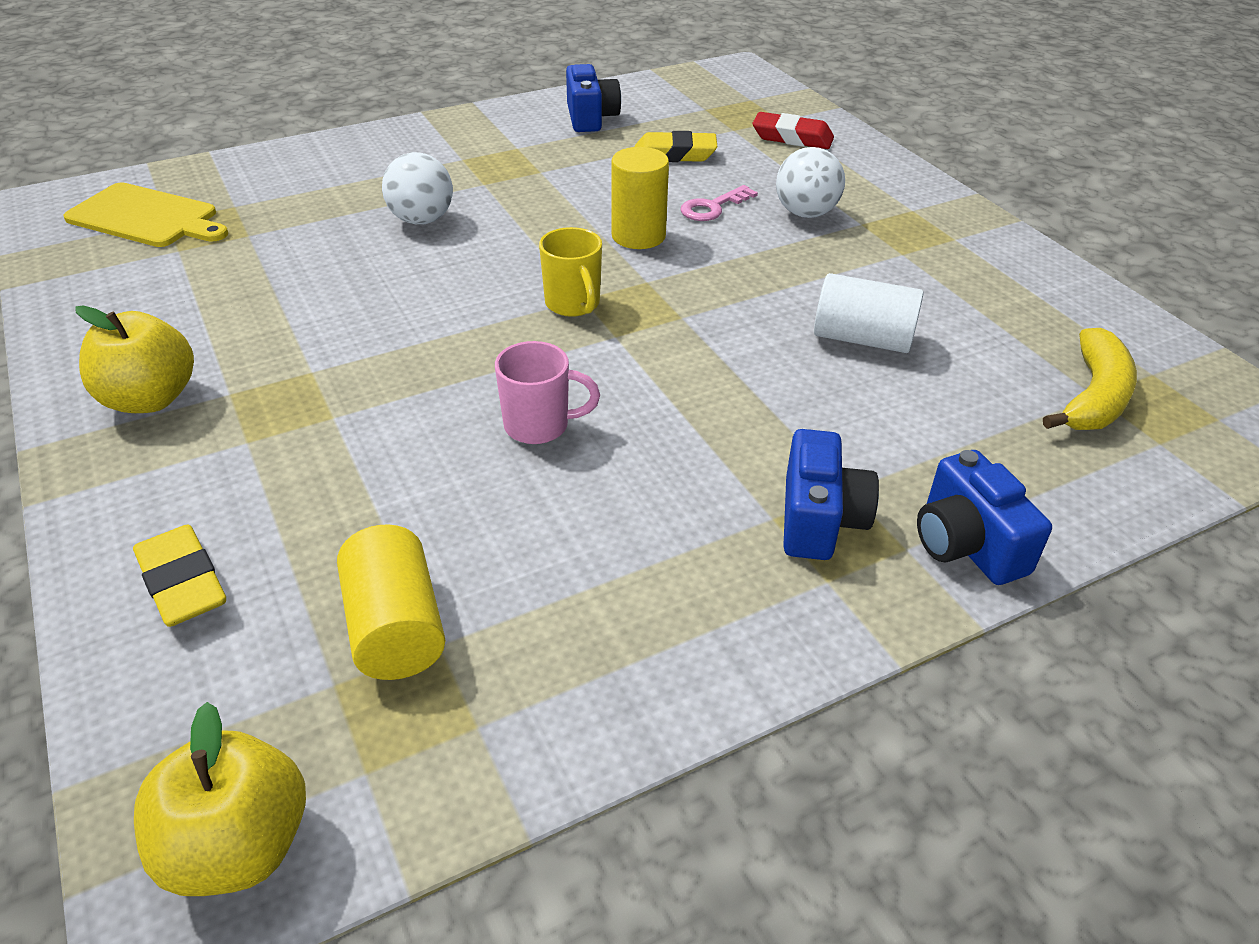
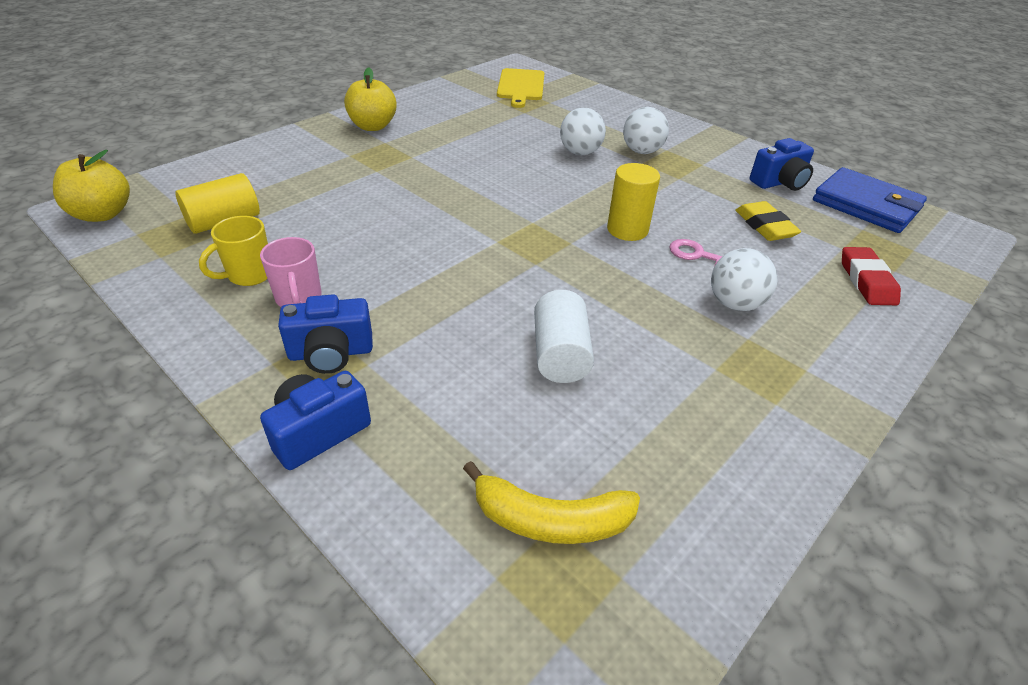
camera: 70 degrees right, 0 degrees up
yellow eraser [133,524,226,627] -> none
pink mug [495,341,600,444] -> pink mug moved to [260,237,321,307]
yellow mug [539,227,602,317] -> yellow mug moved to [199,216,268,286]
none -> white ball [623,107,669,154]
none -> blue wallet [813,167,927,233]

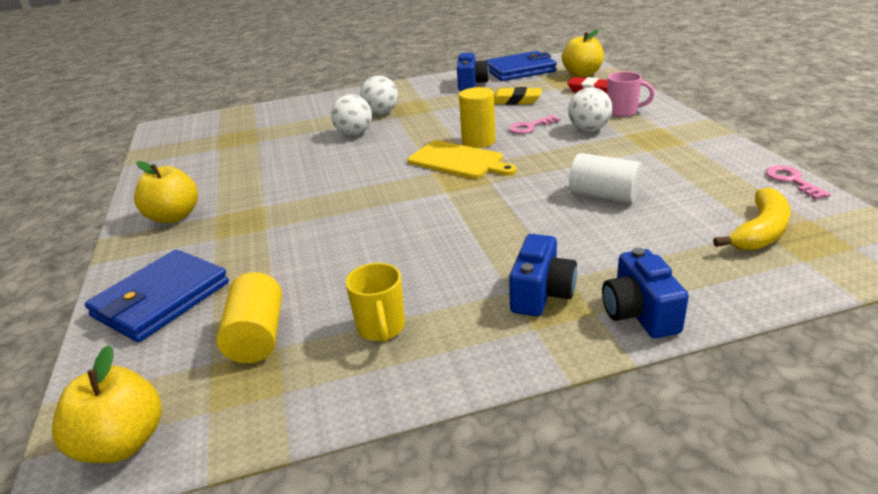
camera: 55 degrees left, 10 degrees down
pink mug [260,237,321,307] -> pink mug moved to [607,71,655,117]
yellow cutting board [497,68,544,108] -> yellow cutting board moved to [407,140,517,179]
none -> blue wallet [85,249,229,342]
none -> yellow apple [562,29,604,77]
none -> pink key [766,165,831,200]

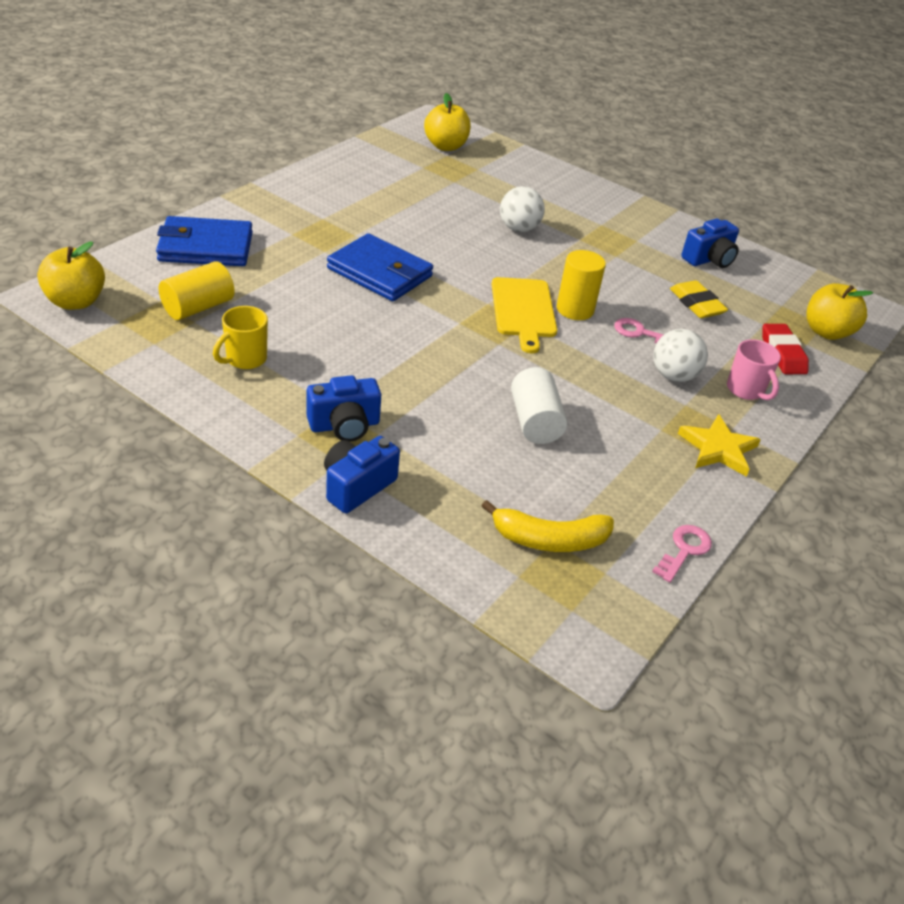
camera: 45 degrees right, 10 degrees up
yellow apple [134,161,198,223] -> yellow apple moved to [424,93,471,151]
white ball [360,76,398,115] -> none
blue wallet [485,51,557,81] -> blue wallet moved to [327,233,433,301]
none -> yellow star [678,414,761,477]

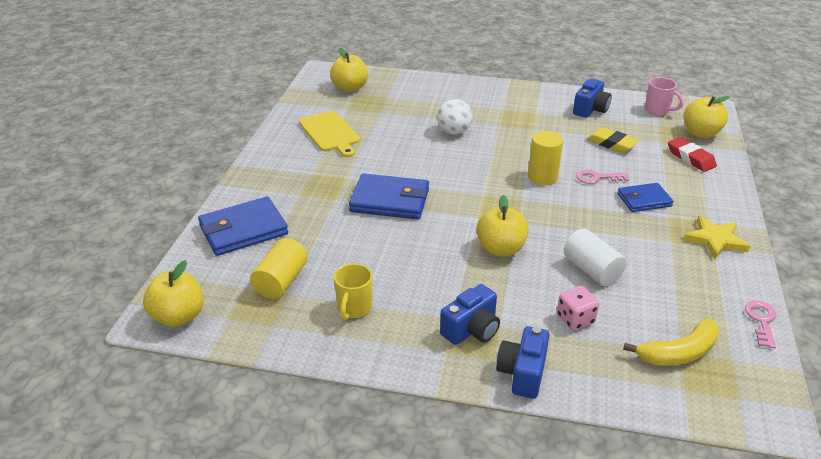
camera: 20 degrees left, 5 degrees down
yellow cutting board [492,277,557,354] -> yellow cutting board moved to [299,111,360,157]
white ball [653,329,708,382] -> blue wallet [617,183,674,212]
pink mug [727,339,781,400] -> pink mug moved to [645,77,684,116]
none -> yellow apple [476,195,529,256]
none -> pink dice [557,286,599,331]

